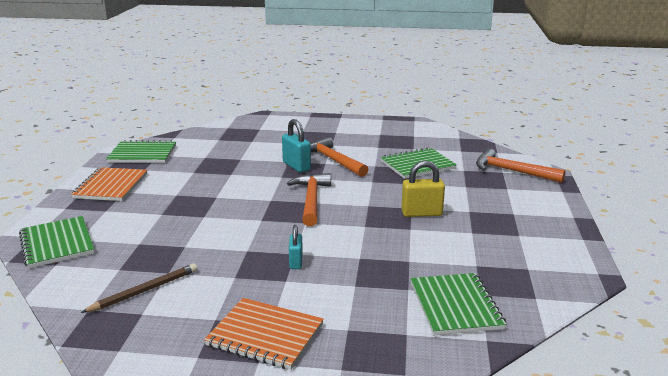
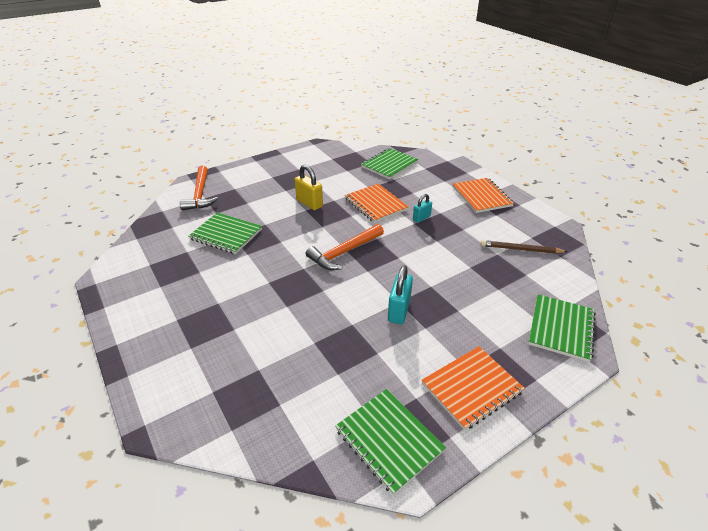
camera: 130 degrees left, 15 degrees up
turquoise padlock [282,119,311,172] -> turquoise padlock moved to [388,265,413,324]
orange hammer [310,137,368,177] -> none
none -> orange notebook [345,184,409,223]

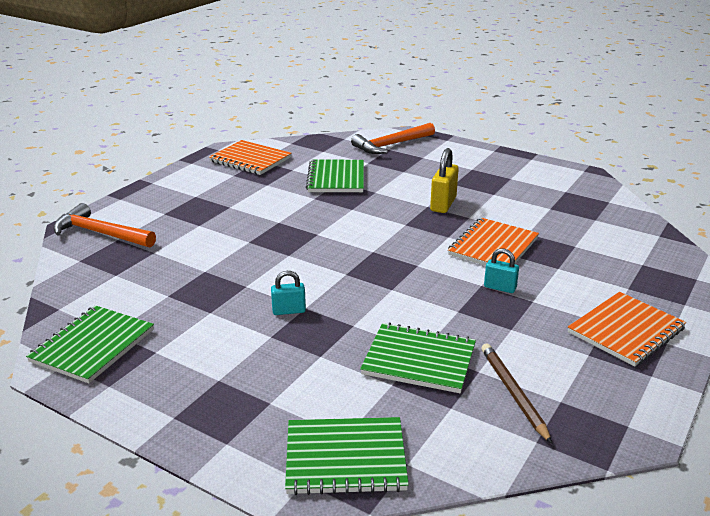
camera: 65 degrees right, 10 degrees down
orange hammer [306,224,384,270] -> orange hammer moved to [53,203,156,247]
green notebook [361,148,418,179] -> green notebook moved to [360,323,476,393]
turquoise padlock [388,265,413,324] -> turquoise padlock [271,271,306,315], size x0.63
orange notebook [422,346,525,430] -> orange notebook moved to [209,140,292,175]

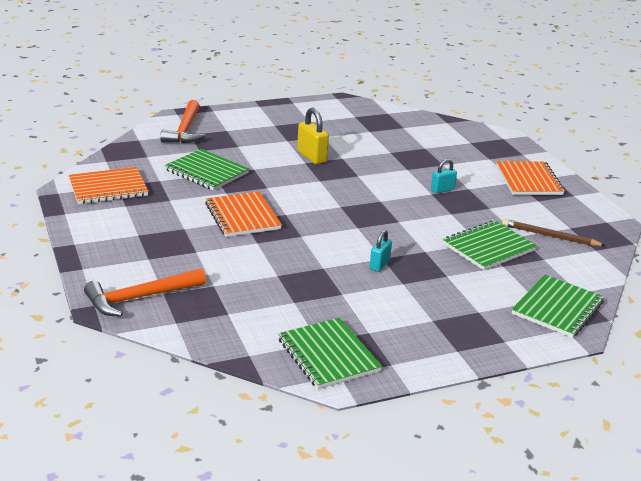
camera: 55 degrees left, 0 degrees up
orange notebook [448,218,539,266] -> orange notebook moved to [205,192,282,237]

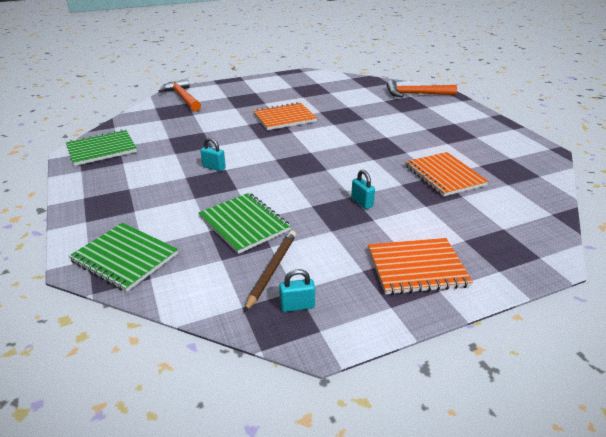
camera: 90 degrees right, 5 degrees up
orange notebook [69,167,148,204] -> orange notebook moved to [405,152,489,197]
green notebook [164,149,249,190] -> none
yellow padlock [297,108,329,164] -> none
none -> turquoise padlock [279,269,315,312]

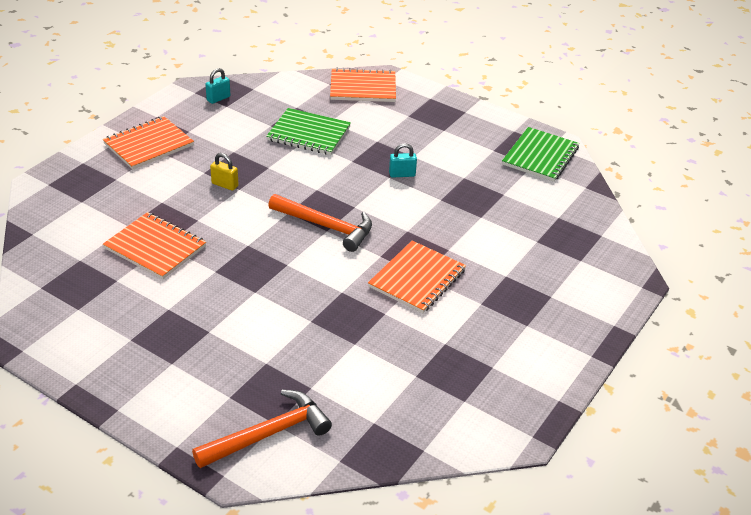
camera: 145 degrees right, 5 degrees up
green notebook [69,223,178,292] -> orange notebook [330,68,396,102]
orange hammer [159,79,201,112] -> orange hammer moved to [268,194,372,252]
brown pencil [244,230,296,312] -> none
turquoise padlock [351,170,375,209] -> yellow padlock [210,153,239,191]

